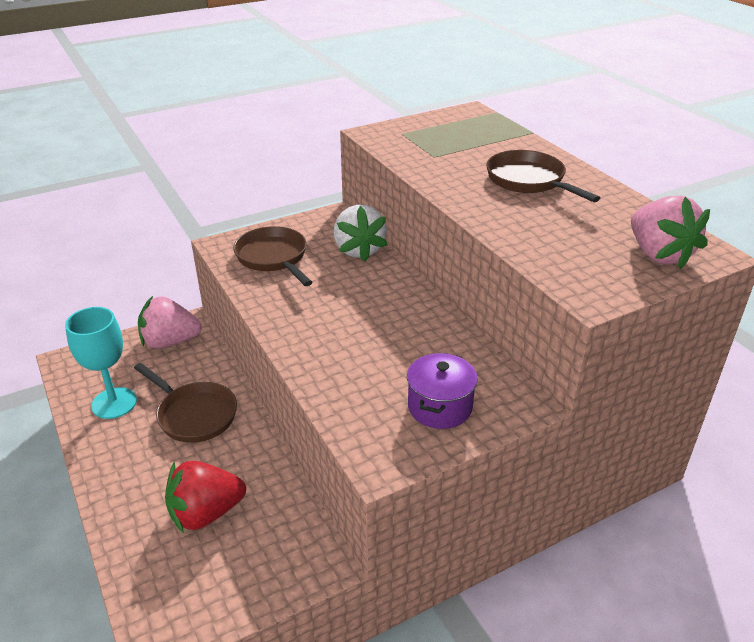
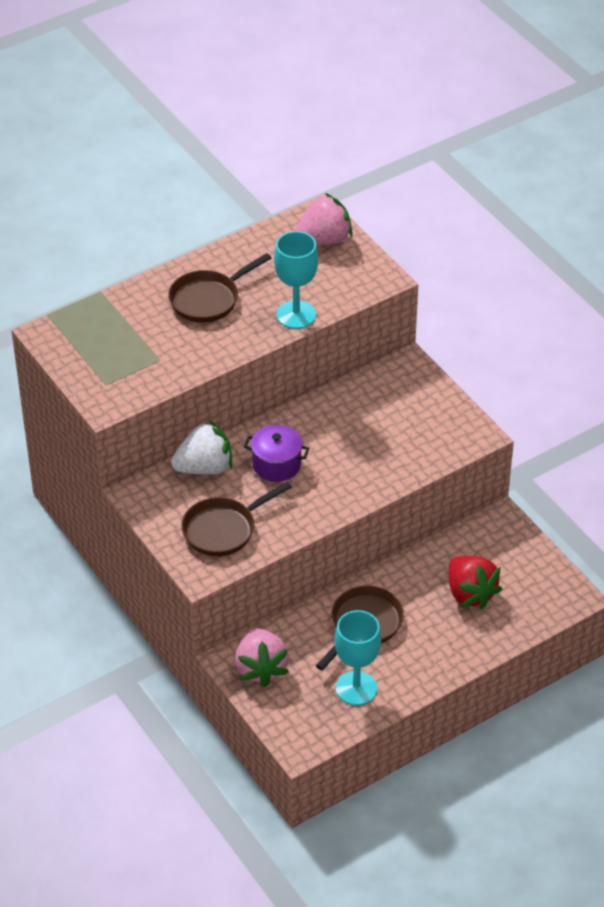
camera: 95 degrees left, 10 degrees up
purple pot [407,353,478,429] -> purple pot moved to [244,425,309,482]
none -> turquoise goblet [274,231,318,329]

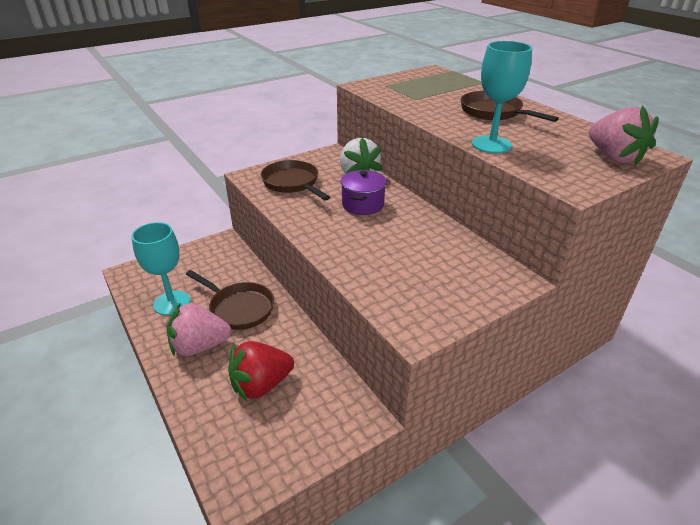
camera: 90 degrees right, 10 degrees down
pink strawberry [235,628,289,687] -> pink strawberry moved to [167,302,231,357]

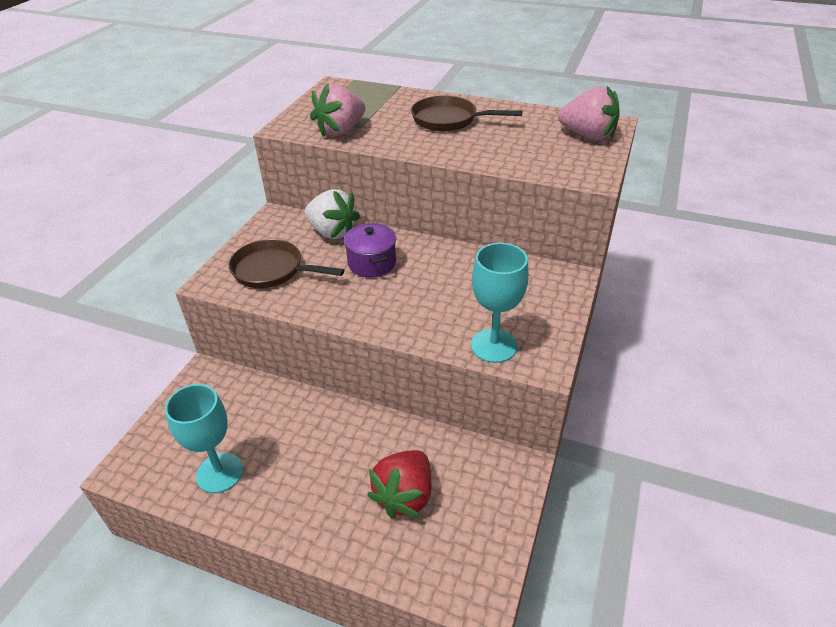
camera: 35 degrees left, 5 degrees up
pink strawberry [167,302,231,357] -> pink strawberry moved to [310,84,365,137]
brown pan [186,270,274,330] -> none
turquoise goblet [472,41,532,154] -> turquoise goblet moved to [471,243,529,363]

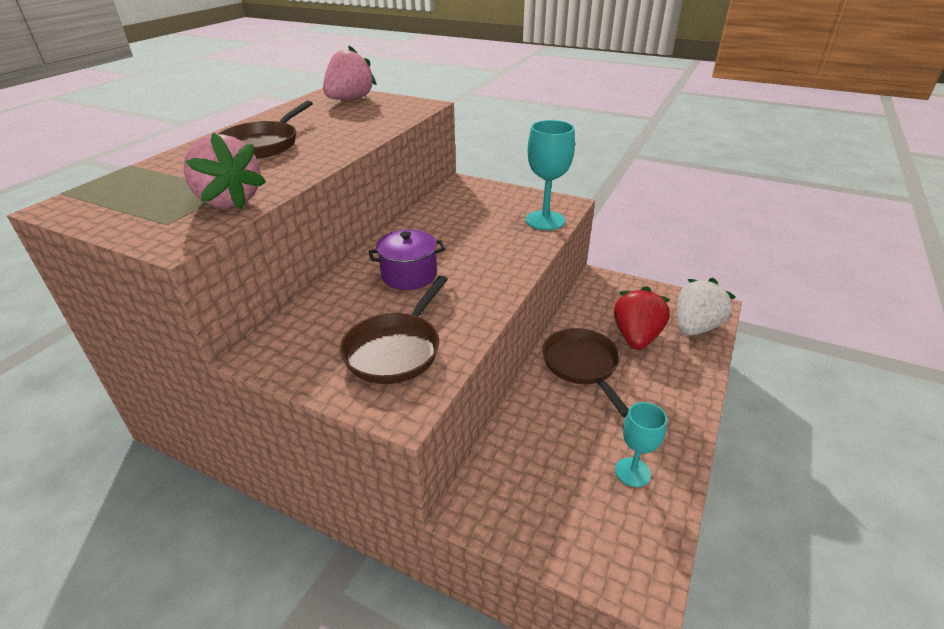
camera: 85 degrees left, 5 degrees down
turquoise goblet [165,384,243,493] -> turquoise goblet [615,402,667,487], size x0.65
white strawberry [305,189,360,239] -> white strawberry moved to [677,278,736,336]
red strawberry [367,450,431,518] -> red strawberry turned 105 degrees counterclockwise [614,286,671,350]
none -> brown pan [542,328,629,417]

